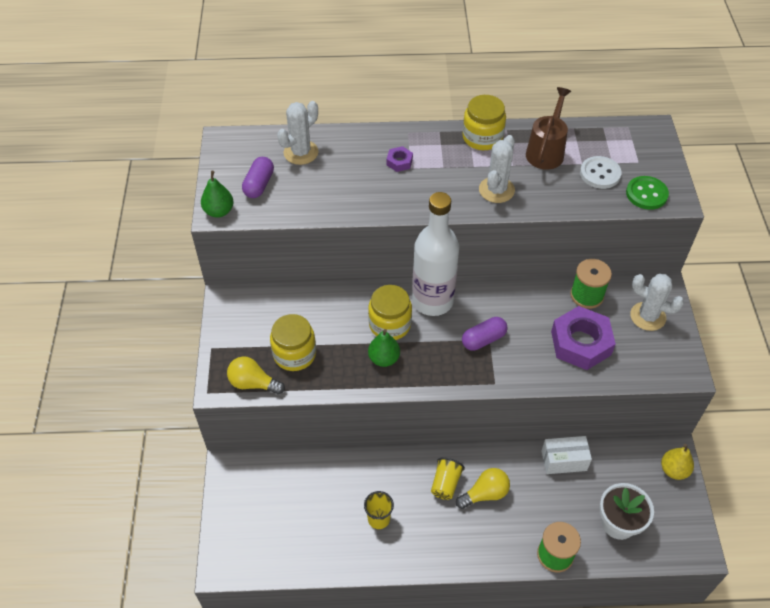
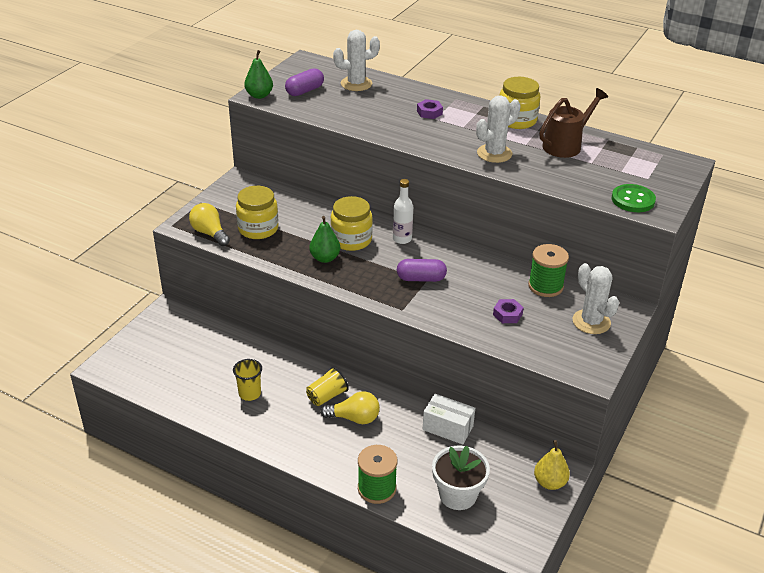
camera: 30 degrees right, 15 degrees down
white bottle [412,192,459,316] -> white bottle [393,179,413,244], size x0.47
purple nut [551,306,616,370] -> purple nut [493,299,524,323], size x0.45
white button [580,156,622,189] -> none

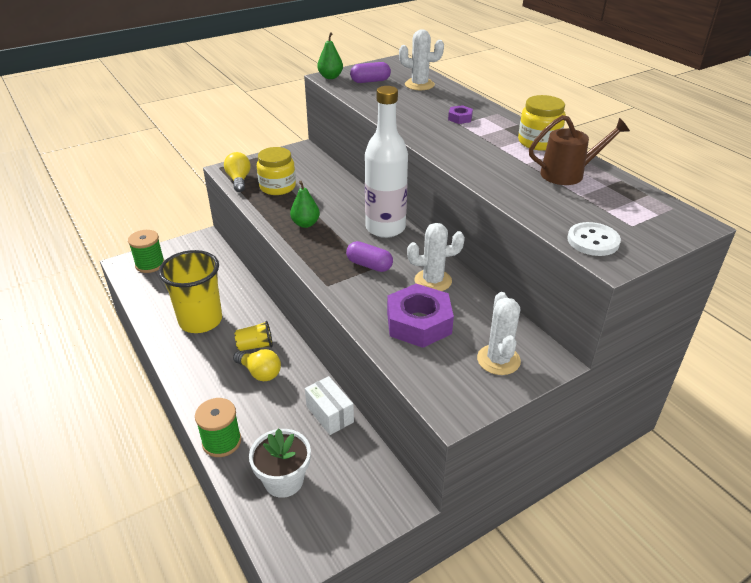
camera: 30 degrees right, 0 degrees up
yellow cup [233,359,262,401] -> yellow cup [158,250,222,333], size x2.14
yellow jar [330,196,373,251] -> none
white bottle [393,179,413,244] -> white bottle [365,86,408,238], size x2.12
white cactus [476,96,520,163] -> white cactus moved to [407,223,465,291]
purple nut [493,299,524,323] -> purple nut [387,284,454,348], size x2.22
green spool [528,244,569,297] -> green spool moved to [128,230,165,273]
yellow pear [534,440,570,490] -> none
green button [612,184,656,212] -> white button [567,222,621,256]

